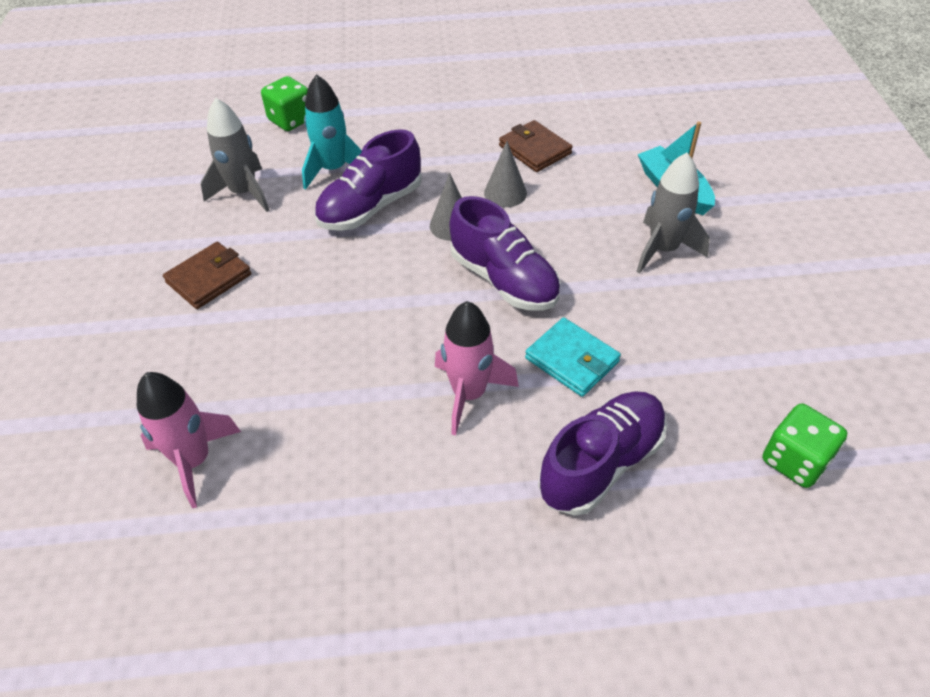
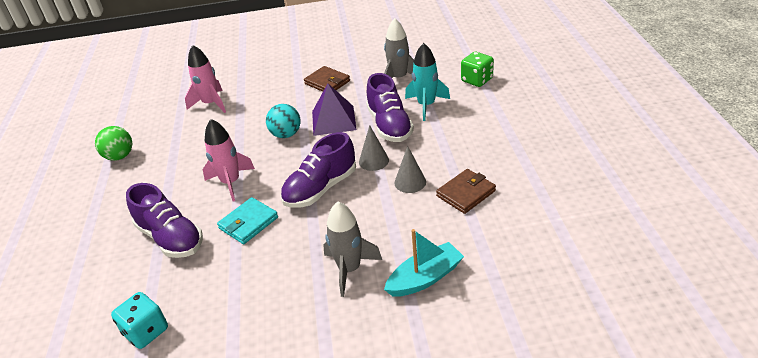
camera: 90 degrees right, 10 degrees down
purple shoe [314,129,422,231] -> purple shoe turned 150 degrees counterclockwise [366,73,414,142]
green dice [763,404,847,488] -> turquoise dice [111,292,168,349]
none -> green ball [95,126,132,161]
none -> turquoise ball [266,104,301,138]
none -> purple pyramid [312,84,357,136]

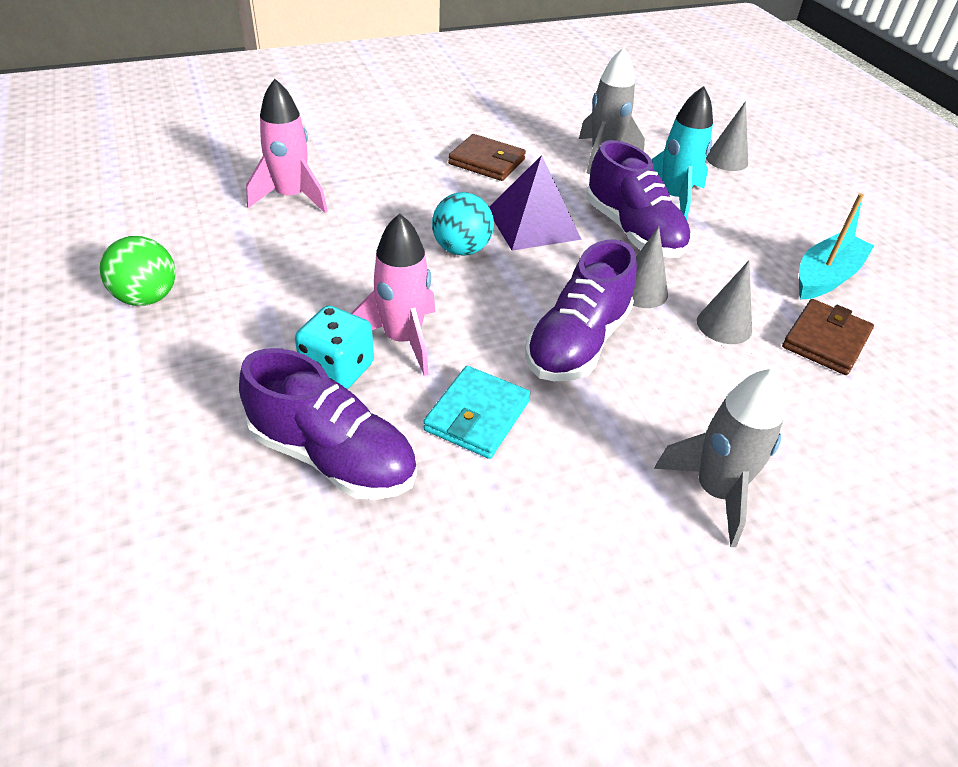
camera: 20 degrees left, 5 degrees up
turquoise dice [111,292,168,349] -> turquoise dice moved to [295,306,374,389]
turquoise boat [384,229,464,297] -> turquoise boat moved to [799,193,874,300]
green dice [461,52,494,87] -> grey cone [706,101,748,171]

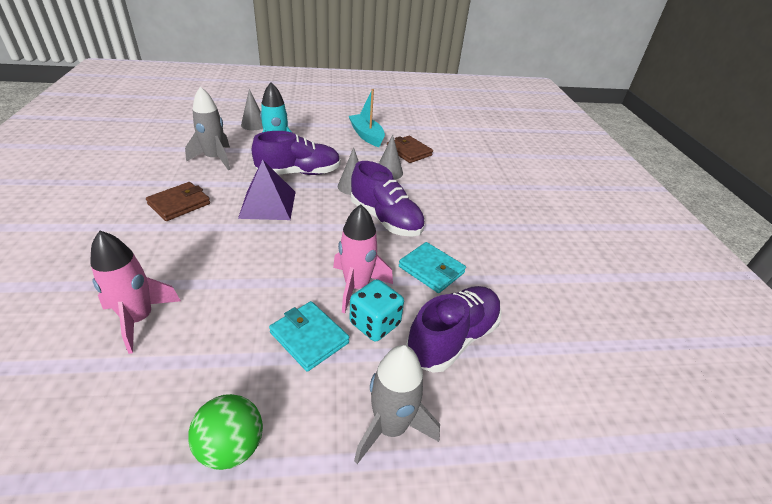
camera: 75 degrees left, 5 degrees down
turquoise ball [432,192,494,256] -> none
grey rocket [654,369,784,547] -> grey rocket moved to [354,345,440,464]
none -> turquoise wallet [269,301,349,372]

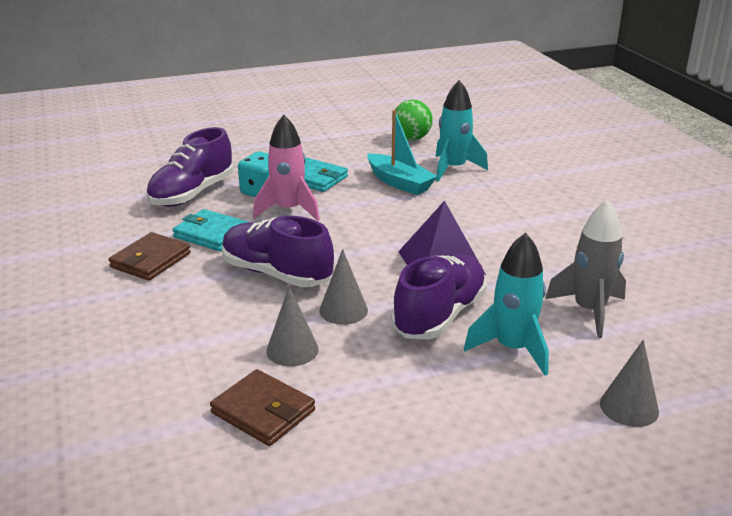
camera: 170 degrees right, 10 degrees down
pink rocket [90,231,181,354] -> turquoise rocket [435,80,488,182]
brown wallet [146,182,210,221] -> brown wallet moved to [109,232,191,281]
green ball [188,394,263,470] -> green ball moved to [395,99,432,140]
purple shoe [252,131,341,175] -> purple shoe turned 150 degrees clockwise [392,254,487,340]
turquoise boat [349,89,385,147] -> turquoise boat moved to [367,110,438,195]
grey rocket [354,345,440,464] -> none

